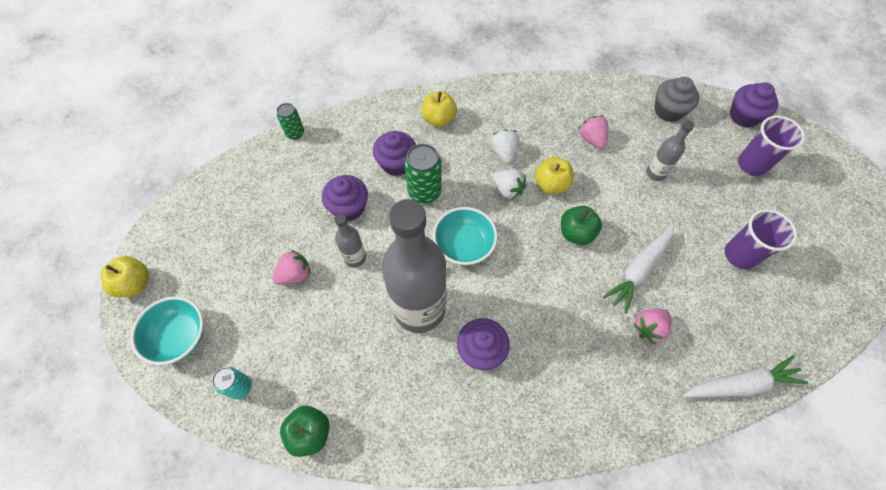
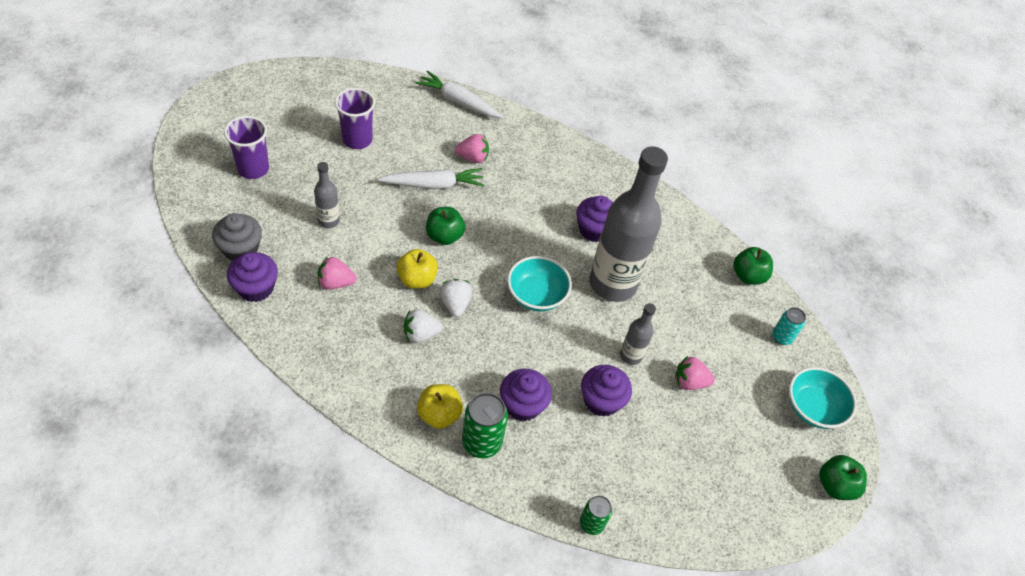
camera: 145 degrees left, 10 degrees down
yellow apple [101,256,149,297] -> green apple [819,455,867,500]
green can [404,144,441,204] -> green can moved to [462,393,508,458]
white strawberry [490,129,519,164] -> white strawberry turned 45 degrees clockwise [404,309,443,343]
pink strawberry [579,115,608,149] -> pink strawberry turned 75 degrees clockwise [318,256,357,289]
purple cupcake [730,82,778,128] -> purple cupcake moved to [227,252,278,302]

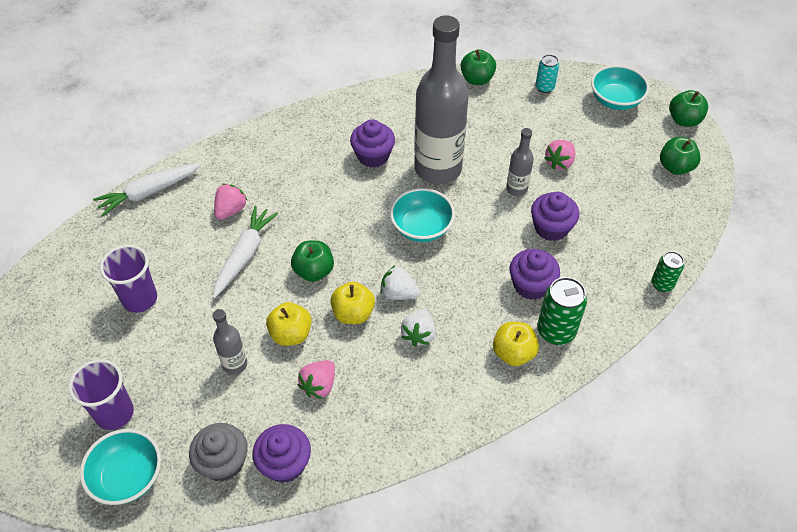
camera: 55 degrees left, 0 degrees up
none -> turquoise bowl [80,429,161,505]
none -> yellow apple [266,302,312,346]
none -> green apple [660,137,701,175]

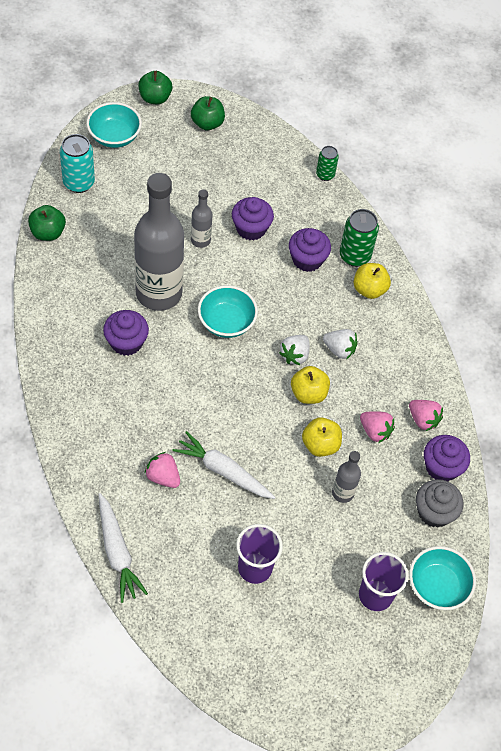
camera: 85 degrees left, 5 degrees up
green apple [291,241,334,282] -> none
turquoise can [536,54,559,93] -> turquoise can [60,134,95,193], size x1.62
pink strawberry [544,140,575,170] -> pink strawberry moved to [409,400,443,431]

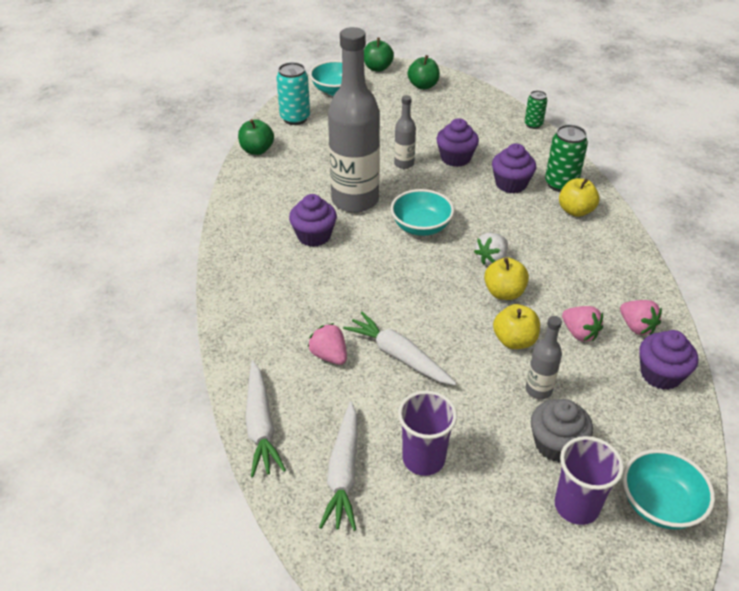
camera: 15 degrees right, 15 degrees down
white strawberry [323,329,358,359] -> none
grey cupcake [416,479,463,528] -> grey cupcake moved to [531,399,593,462]
none -> white carrot [319,402,358,531]

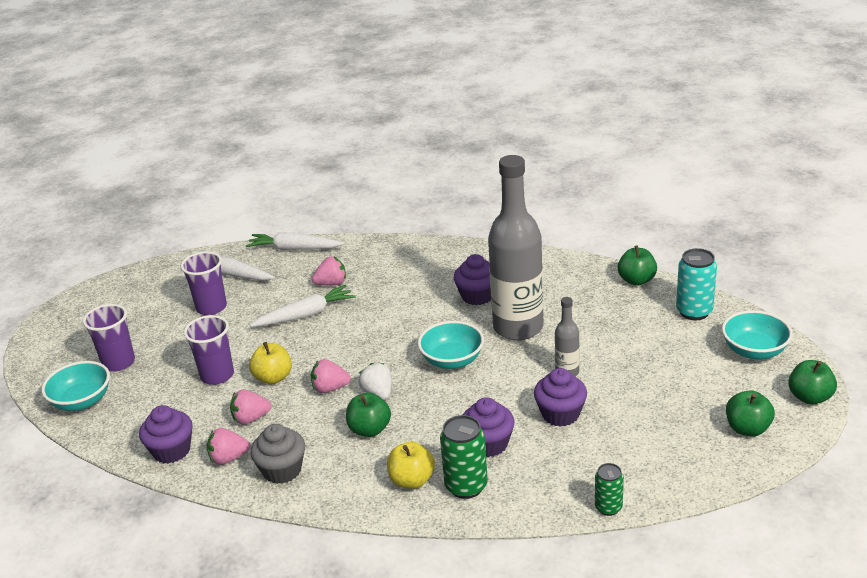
camera: 115 degrees right, 10 degrees down
yellow apple [484,257,529,300] -> pink strawberry [311,359,351,393]
grey bottle [526,316,562,399] -> purple cup [184,315,234,385]
grey cupcake [531,399,593,462] -> grey cupcake moved to [250,424,305,484]
none -> green apple [346,393,391,437]

